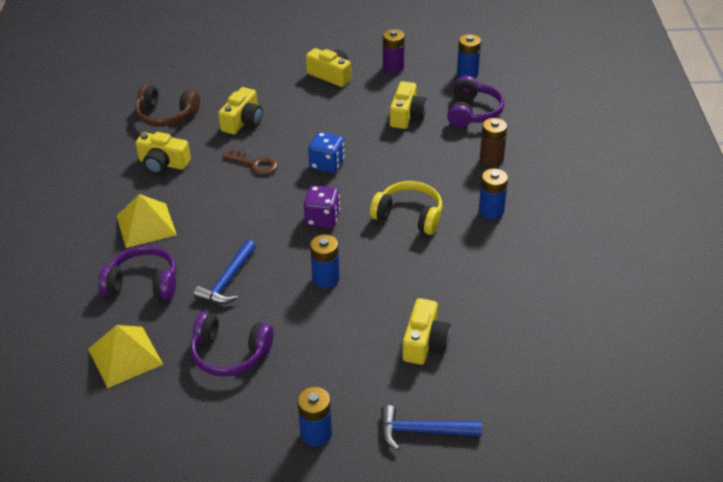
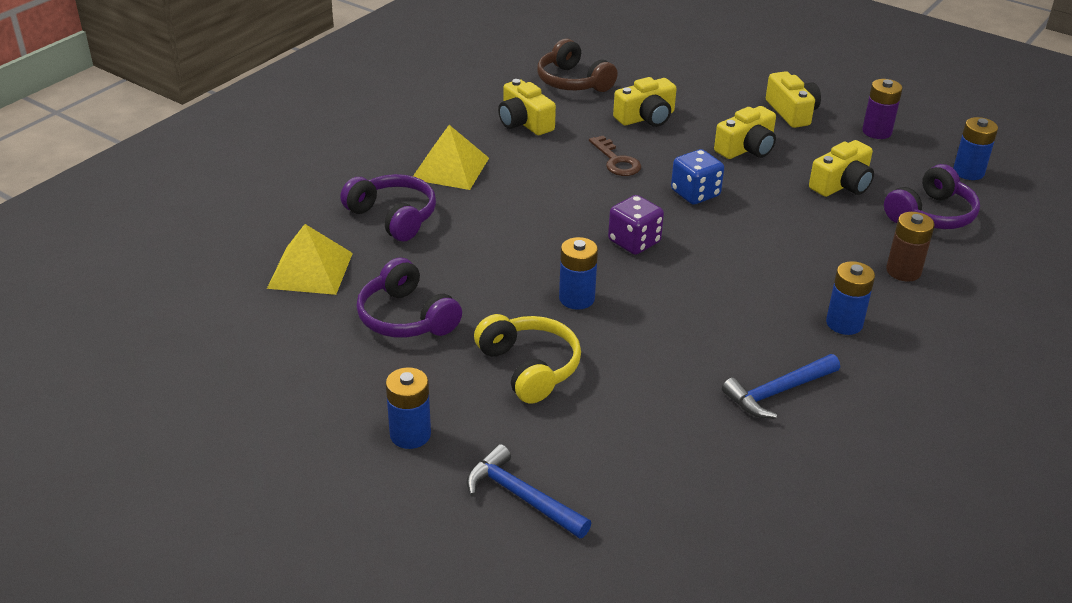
camera: 35 degrees right, 5 degrees down
blue hammer [193,240,256,304] -> blue hammer moved to [722,354,840,419]
yellow headphones [370,181,443,235] -> yellow headphones moved to [474,314,581,404]
yellow camera [402,298,451,365] -> yellow camera moved to [714,106,776,159]

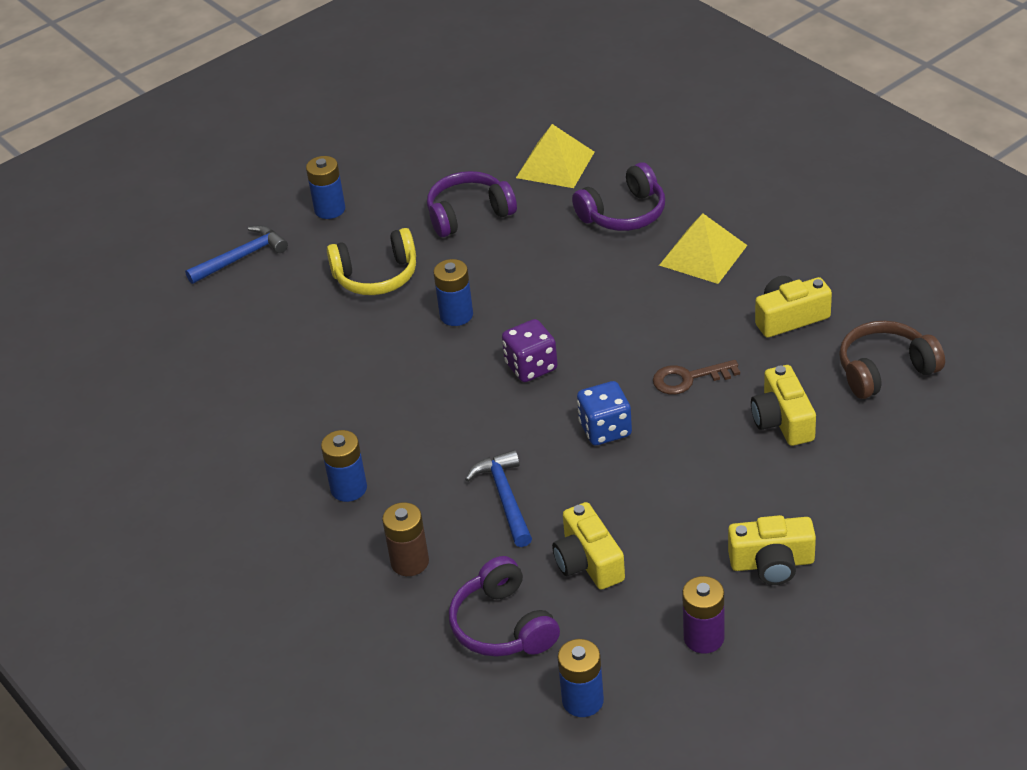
camera: 110 degrees right, 5 degrees up
yellow camera [714,106,776,159] -> none
blue hammer [722,354,840,419] -> blue hammer moved to [465,450,532,547]

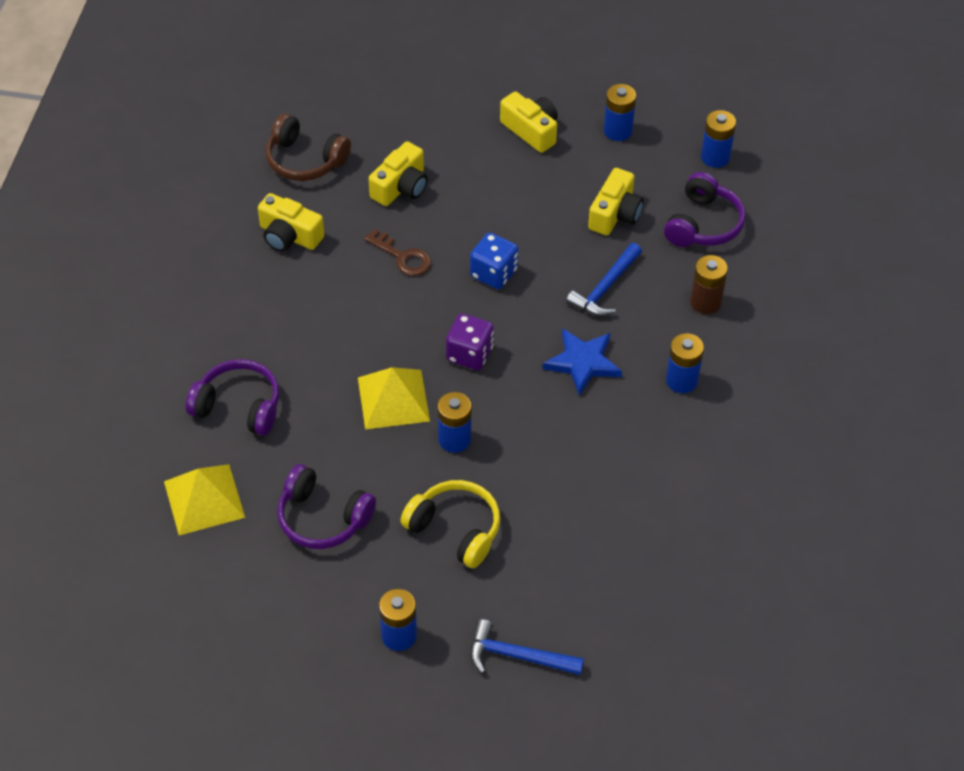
camera: 135 degrees left, 10 degrees up
yellow pyramid [659,213,747,284] -> yellow pyramid moved to [358,367,430,429]
purple battery [682,576,724,654] -> blue battery [604,84,636,141]
none -> blue star [542,328,622,396]

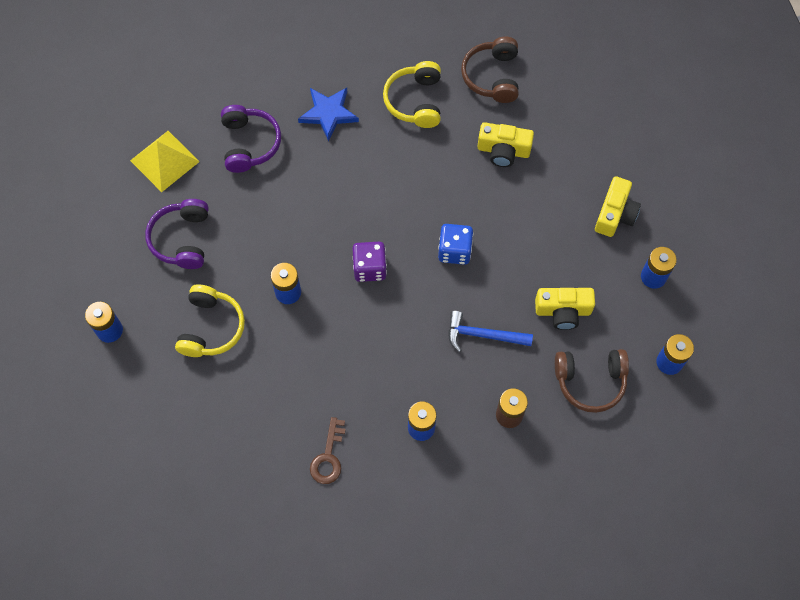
camera: 65 degrees right, 15 degrees up
yellow camera [258,193,324,252] -> yellow headphones [383,61,441,128]
yellow pyramid [358,367,430,429] -> none
brown key [364,229,431,276] -> brown key moved to [310,417,346,484]
blue hammer [470,619,584,675] -> none
blue star [542,328,622,396] -> blue star moved to [298,88,359,142]
purple headphones [664,172,746,247] -> brown headphones [555,349,629,413]

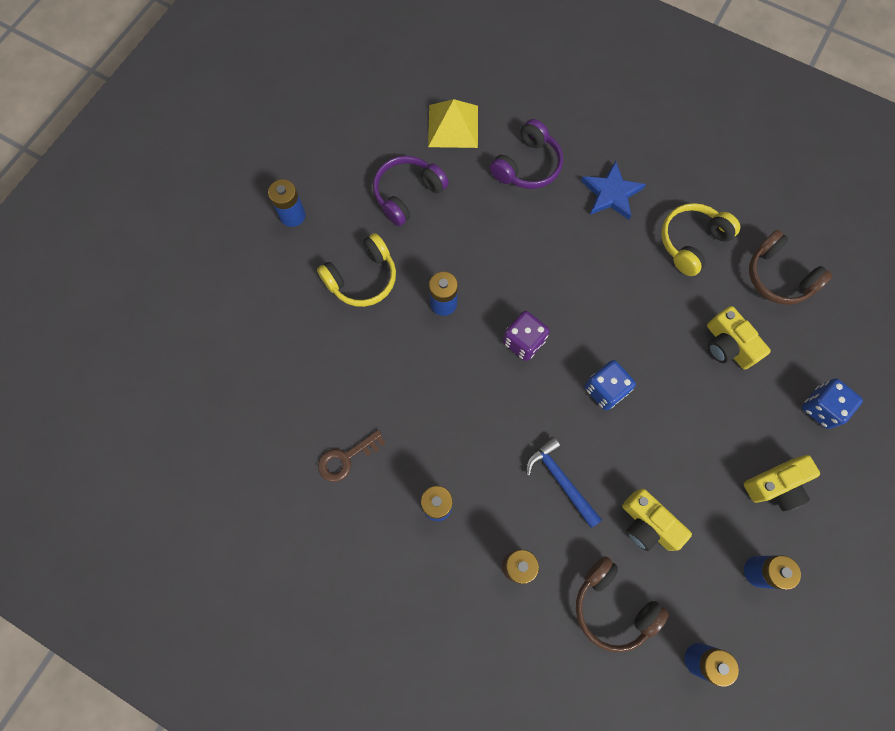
camera: 45 degrees right, 5 degrees up
brown headphones [461,37,519,103] -> brown headphones turned 90 degrees counterclockwise [749,230,833,305]
none -> blue dice [802,378,863,429]

